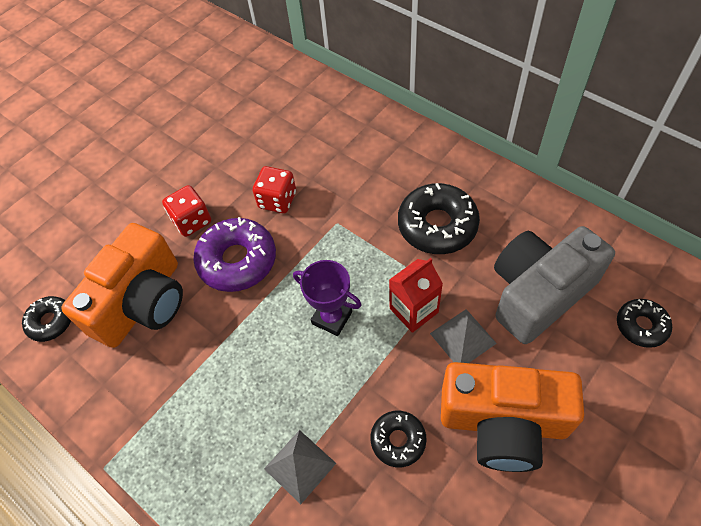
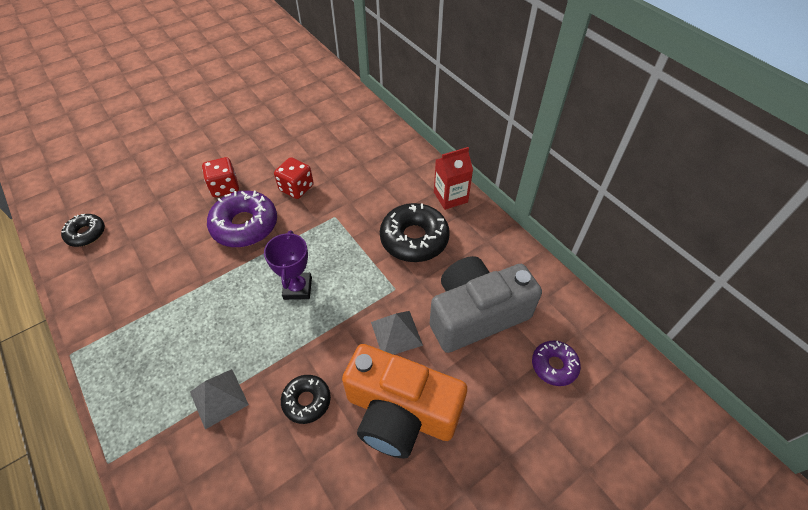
camera: 10 degrees right, 5 degrees down
orange camera [61,223,183,348] -> none
purple trophy [293,260,362,336] -> purple trophy turned 45 degrees clockwise [264,231,312,300]
red carton [389,258,443,333] -> red carton moved to [434,147,473,210]
black donut [617,299,672,348] -> purple donut [532,341,581,386]

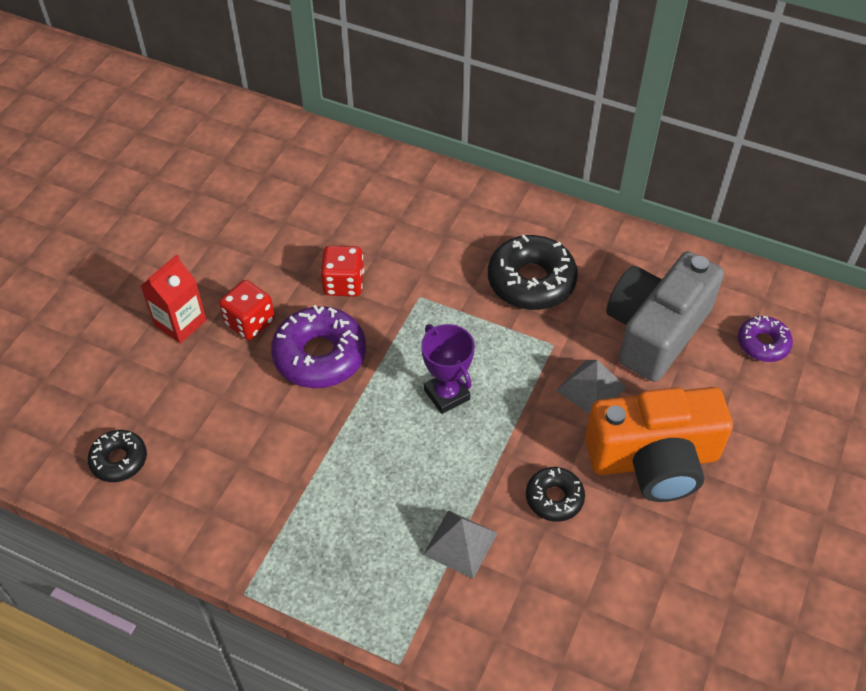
camera: 30 degrees left, 0 degrees up
red carton [434,147,473,210] -> red carton moved to [141,255,207,344]

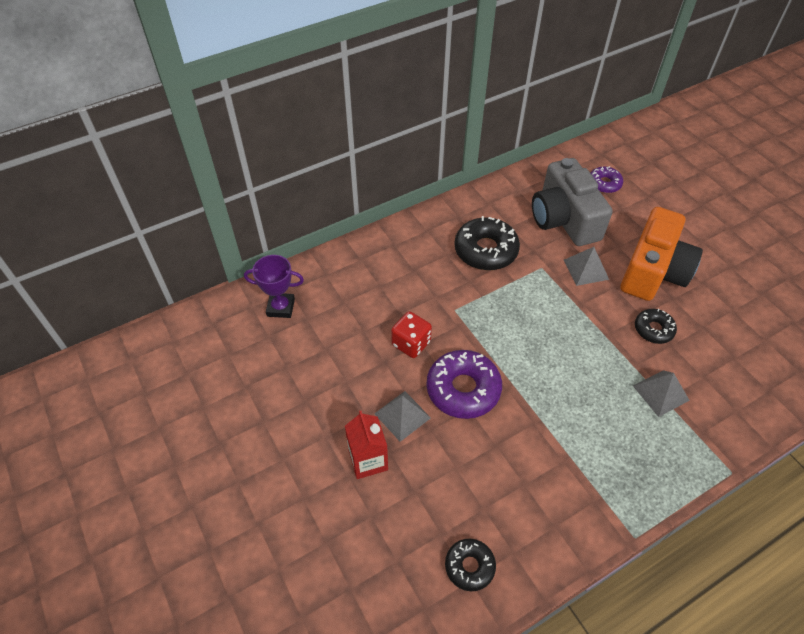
camera: 55 degrees left, 0 degrees up
red dice [219,280,275,340] -> grey pyramid [374,391,431,442]
purple trophy [421,324,475,414] -> purple trophy moved to [244,255,304,318]

